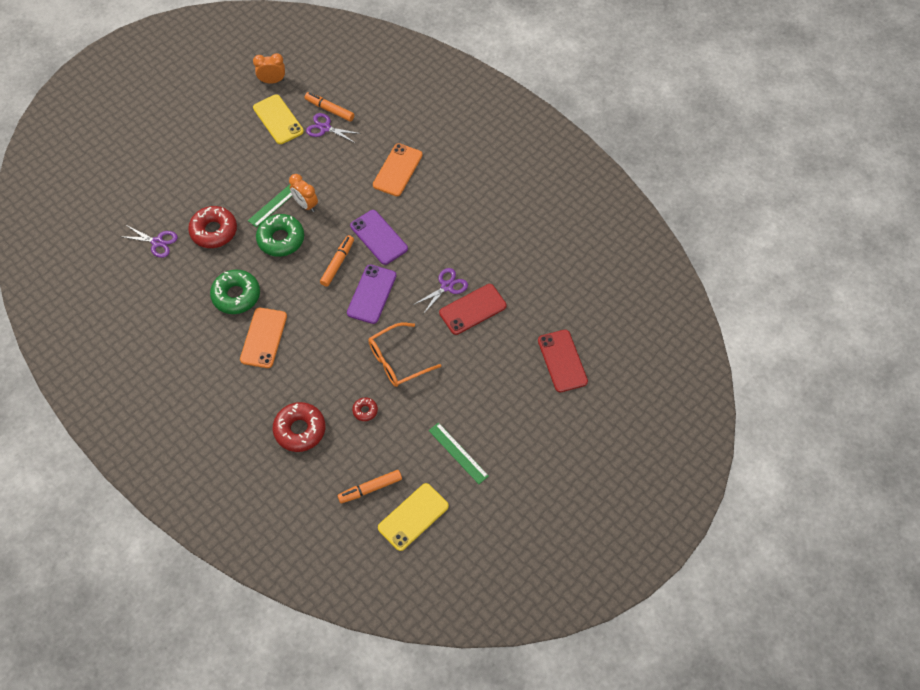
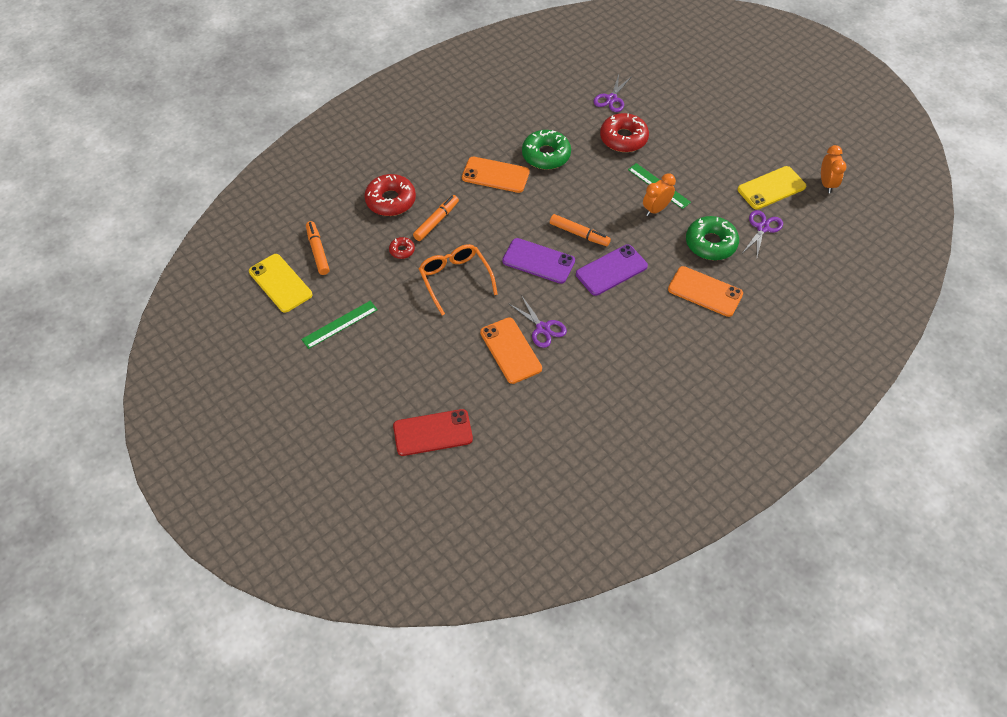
camera: 95 degrees right, 5 degrees down
green donut [256,214,304,257] -> green donut moved to [686,216,739,260]
orange marker [305,92,354,122] -> orange marker moved to [413,195,459,241]
red phone [439,284,507,335] -> orange phone [480,317,542,384]

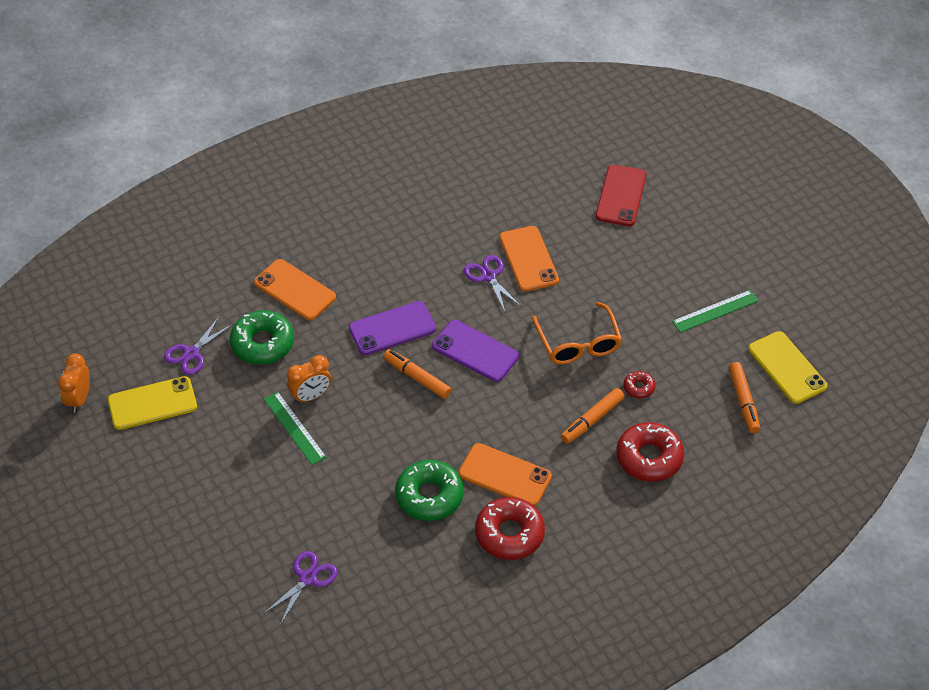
camera: 170 degrees left, 5 degrees down
red phone [393,409,473,456] -> red phone turned 75 degrees counterclockwise [596,165,646,226]
red donut [600,113,649,152] -> red donut moved to [475,497,545,560]

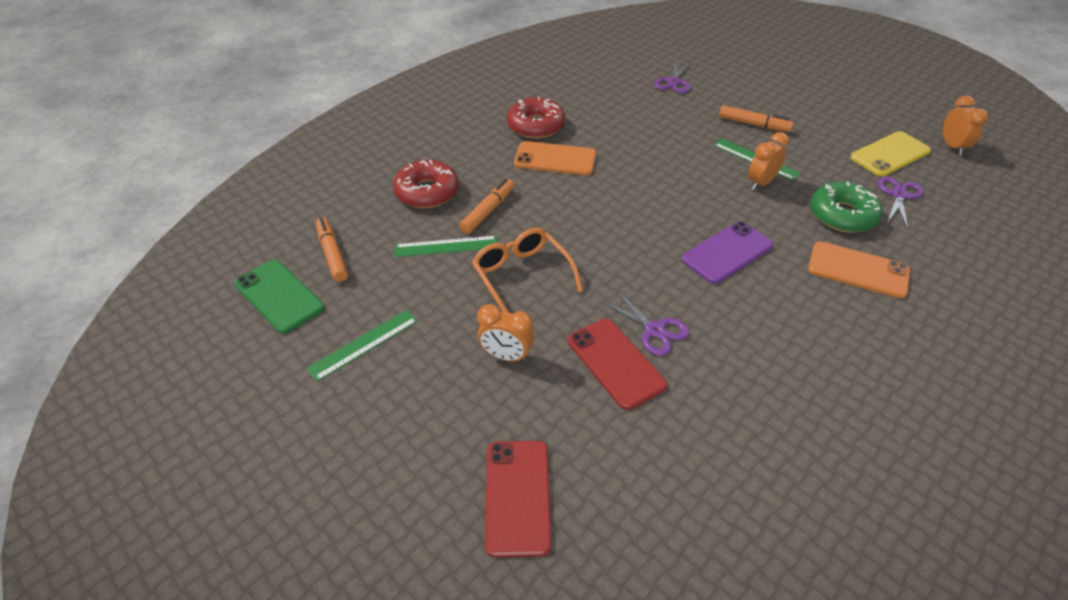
camera: 165 degrees right, 5 degrees down
orange marker [383,349,451,399] -> orange marker moved to [719,105,794,132]
green donut [395,460,464,521] -> none
purple phone [432,320,519,382] -> none
orange phone [499,226,559,292] -> red phone [568,318,667,410]
red donut [624,371,655,398] -> green ruler [395,236,497,257]
yellow phone [748,331,827,404] -> green phone [234,260,324,334]
none -> orange clock [477,304,534,362]

